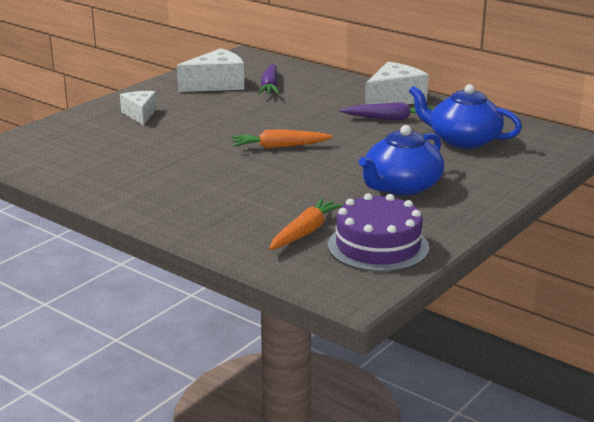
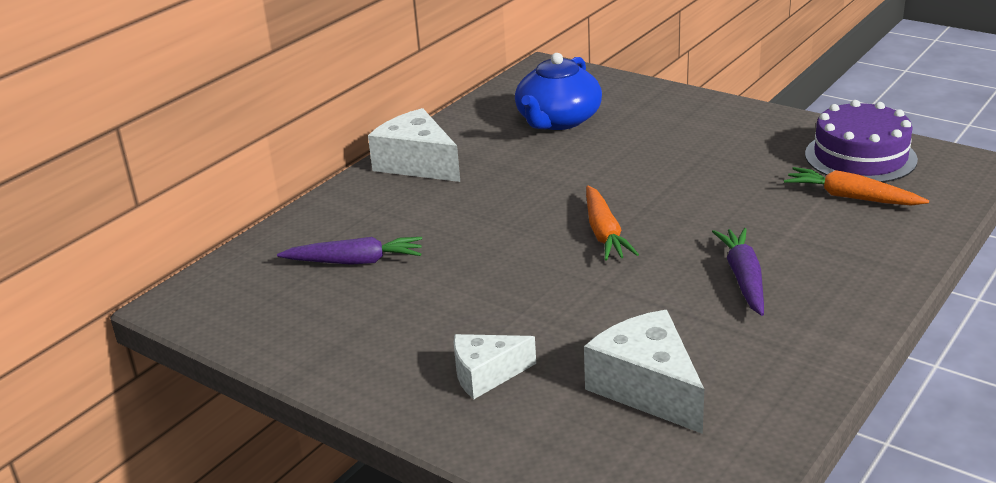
camera: 90 degrees left, 5 degrees up
white cheese [177,48,244,92] -> white cheese moved to [584,310,704,434]
purple carrot [340,102,434,120] -> purple carrot moved to [712,228,764,316]
blue teapot [359,125,444,195] -> none

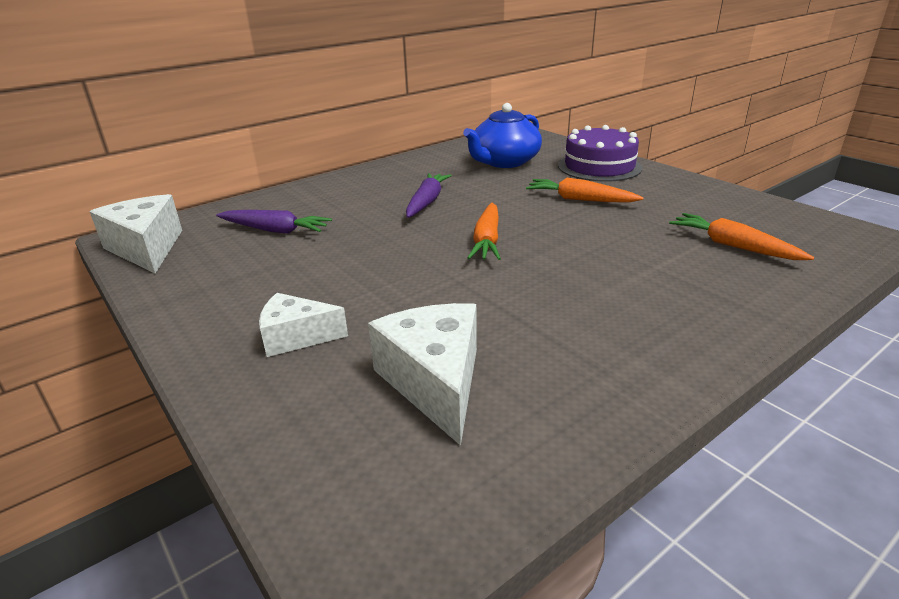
camera: 15 degrees right, 0 degrees up
white cheese [368,108,460,182] -> white cheese moved to [90,194,182,273]
purple carrot [712,228,764,316] -> purple carrot moved to [406,173,452,218]
purple cake [805,100,918,183] -> purple cake moved to [558,125,642,182]
none -> orange carrot [526,178,644,203]

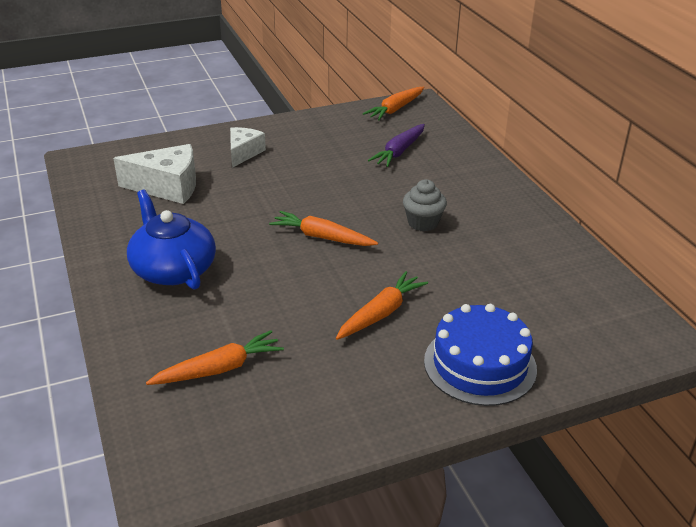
camera: 105 degrees right, 5 degrees up
white cheese [90,194,182,273] -> orange carrot [363,87,424,120]
purple carrot [406,173,452,218] -> grey cupcake [403,179,447,231]
blue teapot [463,103,542,168] -> blue teapot moved to [127,190,216,290]
purple cake [558,125,642,182] -> blue cake [424,304,537,406]

